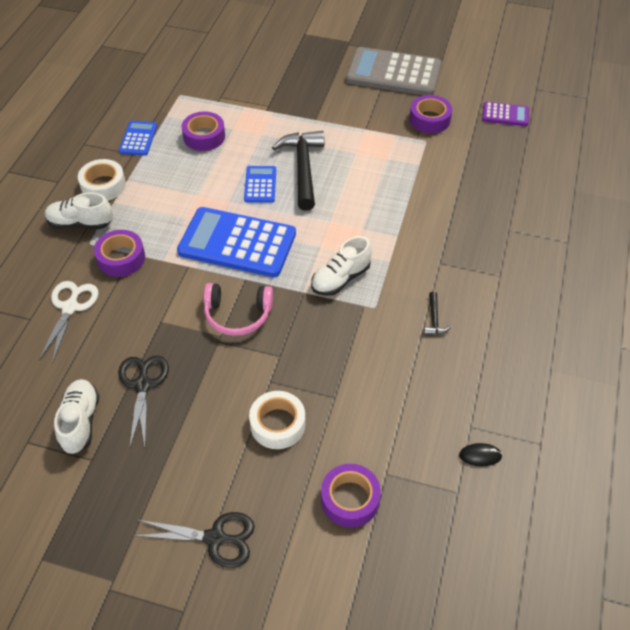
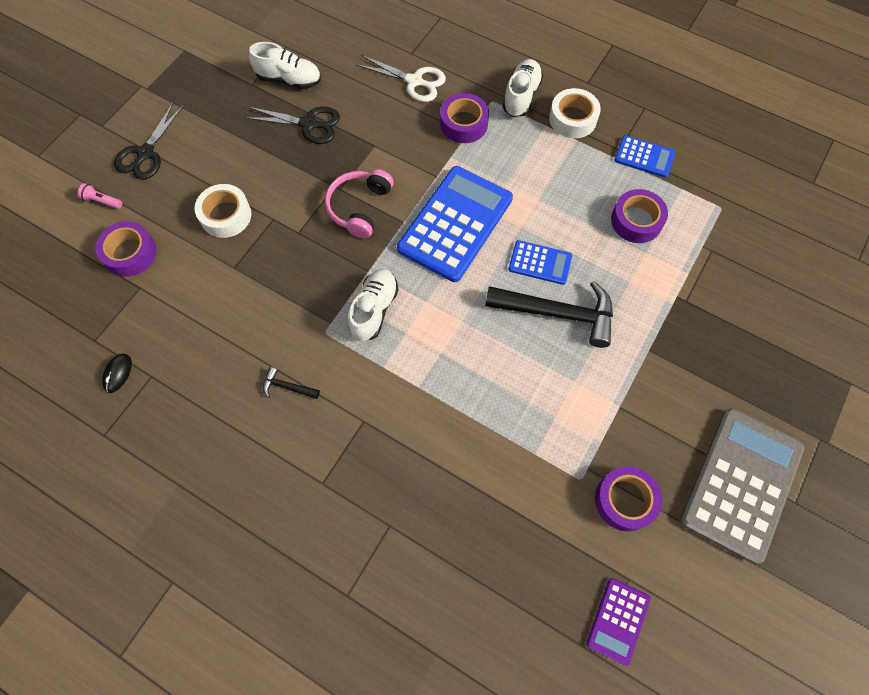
camera: 105 degrees right, 15 degrees up
white shoe [311,236,372,296] -> white shoe turned 45 degrees clockwise [348,269,399,341]
none -> pink flashlight [78,183,122,209]

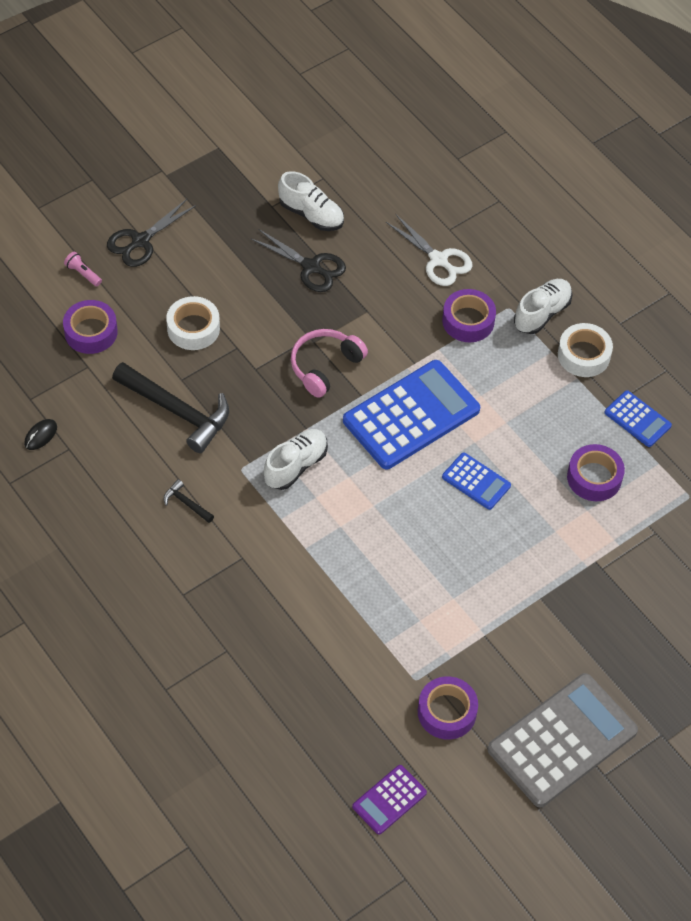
camera: 20 degrees right, 10 degrees down
black hammer [485,281,613,348] -> black hammer moved to [112,362,229,453]

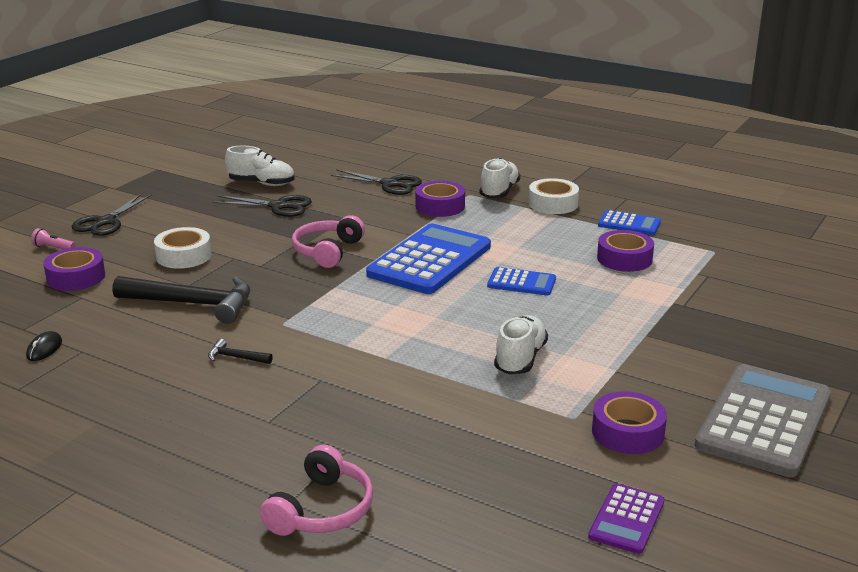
camera: 20 degrees left, 30 degrees down
white shoe [264,429,328,490] -> white shoe moved to [494,315,548,374]
white scissors [386,214,472,286] -> black scissors [330,169,422,195]
none -> pink headphones [260,445,373,536]

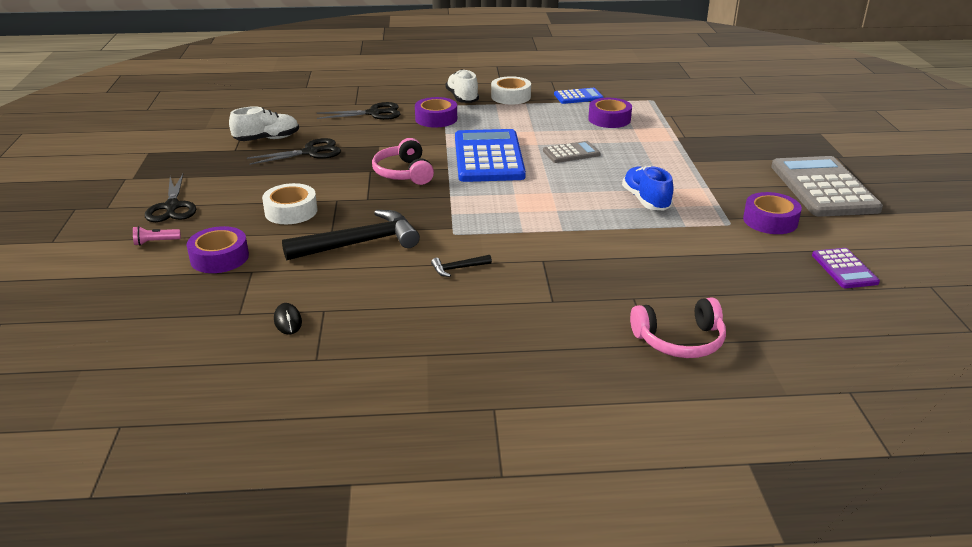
camera: 35 degrees left, 5 degrees up
pink headphones [260,445,373,536] -> pink headphones turned 90 degrees clockwise [630,297,726,358]
blue calculator [487,267,556,296] -> grey calculator [543,141,601,163]
white shoe [494,315,548,374] -> blue shoe [622,166,673,210]

